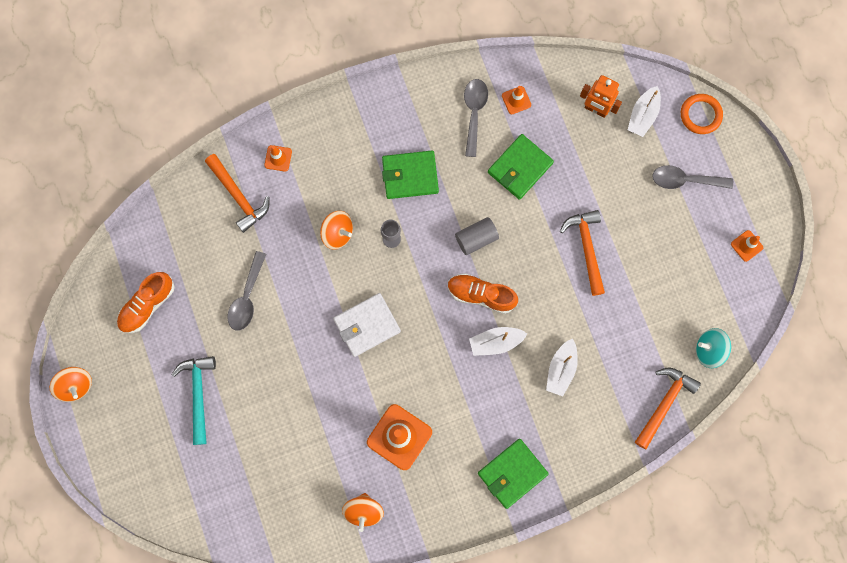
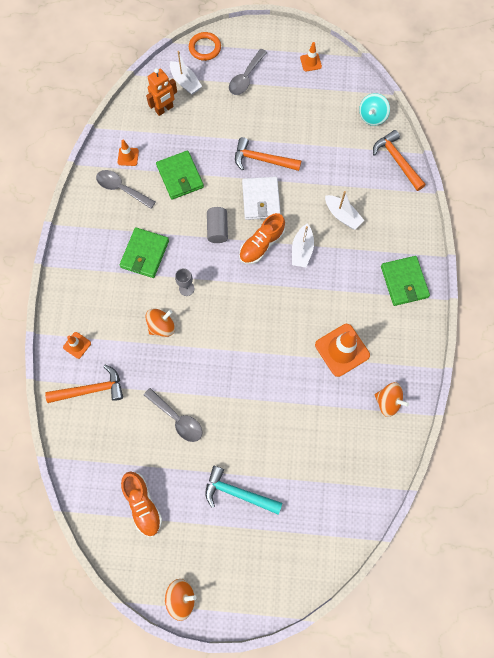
camera: 65 degrees left, 5 degrees down
white wallet [333,293,401,357] -> white wallet moved to [242,177,281,220]

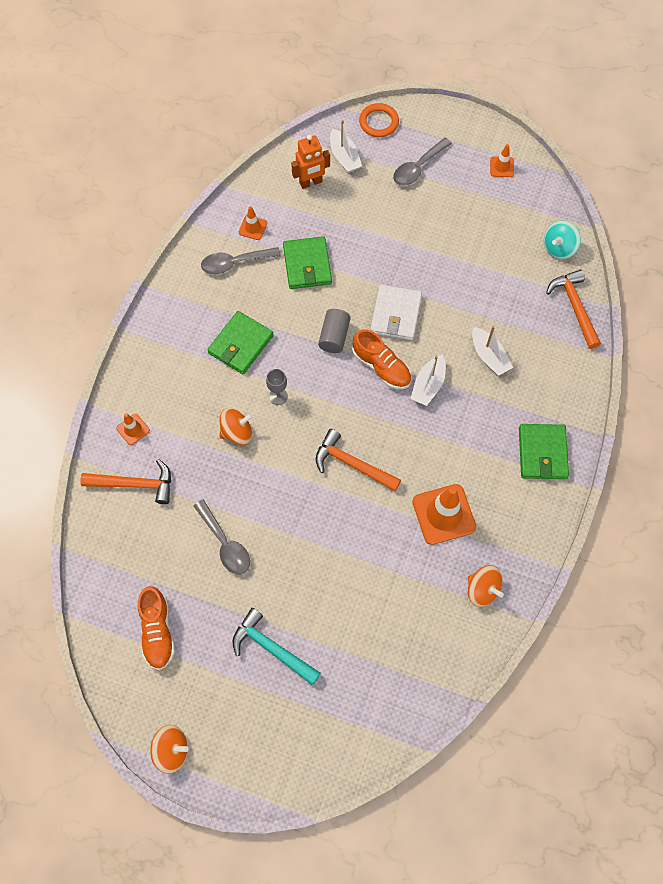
camera: 15 degrees right, 5 degrees down
grey spoon [96,170,156,209] -> grey spoon turned 60 degrees counterclockwise [201,247,281,274]
orange hammer [235,137,301,171] -> orange hammer moved to [315,429,401,491]
orange shoe [239,213,285,264] -> orange shoe turned 105 degrees counterclockwise [352,329,411,389]

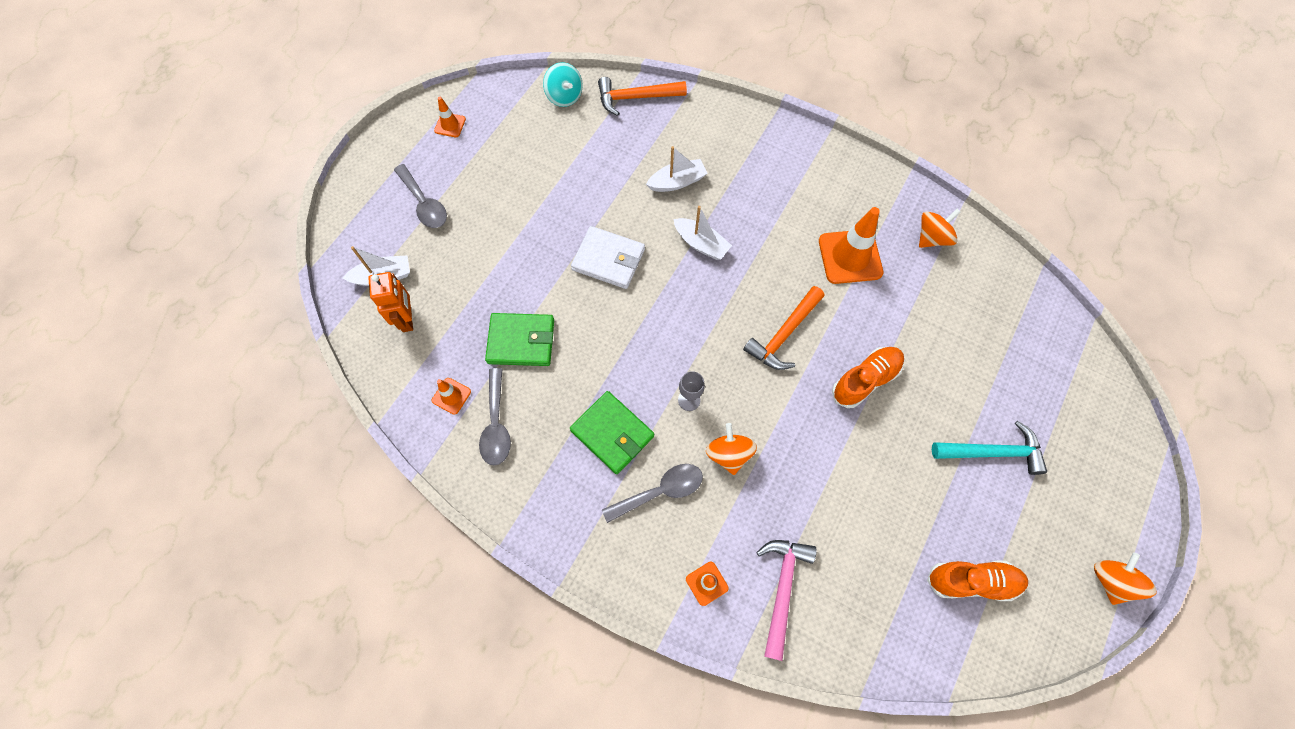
camera: 80 degrees left, 0 degrees up
orange hammer [81,459,171,504] -> pink hammer [756,540,817,661]
grey spoon [193,499,250,574] -> grey spoon moved to [602,464,703,523]
turquoise hammer [233,608,321,685] -> turquoise hammer turned 135 degrees counterclockwise [932,421,1047,475]
grey cylinder [318,309,351,353] -> none
orange shoe [352,329,411,389] -> orange shoe moved to [832,347,904,408]
orange ring [359,103,399,137] -> none
green wallet [519,424,569,479] -> none

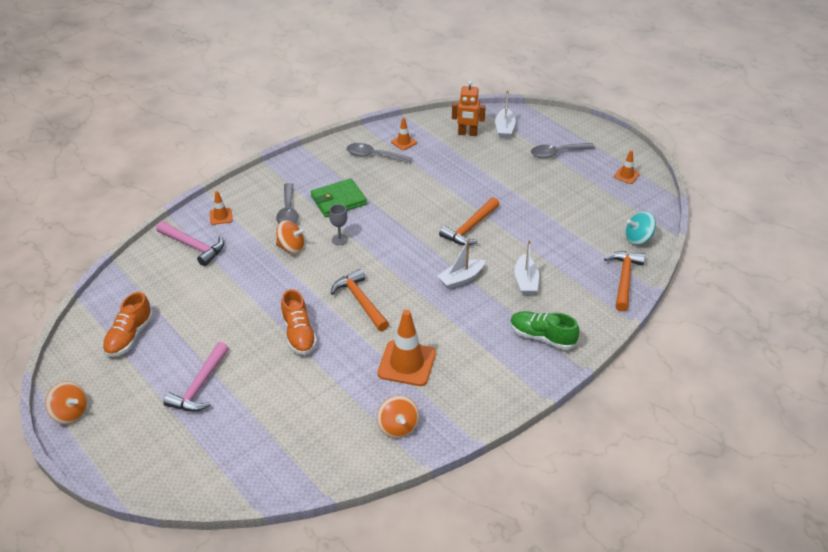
camera: 110 degrees right, 25 degrees down
green wallet [485,313,554,366] -> none
white wallet [571,226,645,289] -> orange hammer [439,197,499,245]
turquoise hammer [932,421,1047,475] -> pink hammer [163,342,229,412]
none -> green shoe [510,311,579,350]

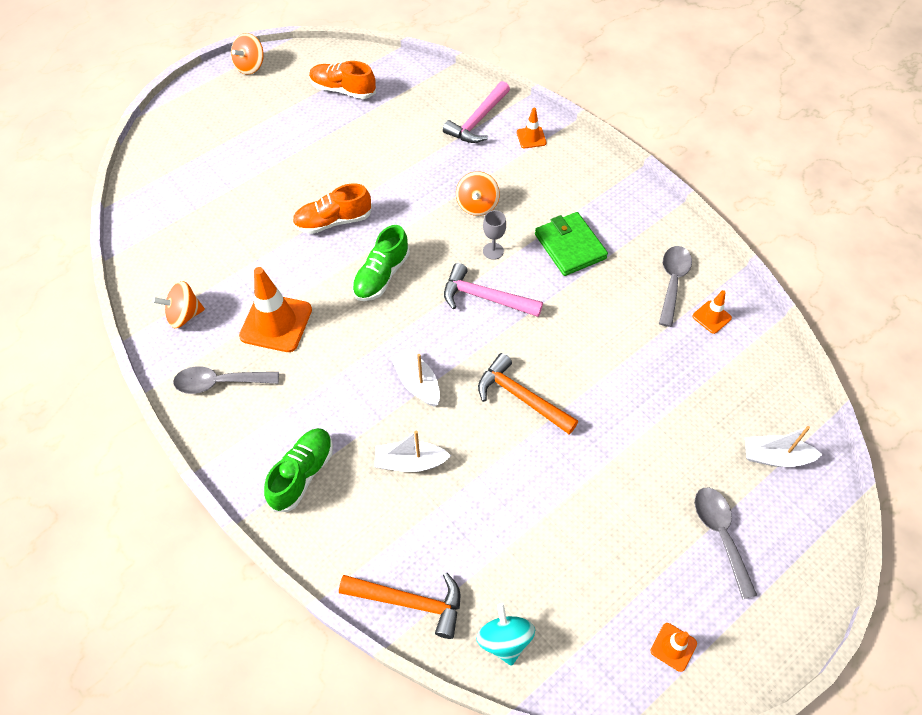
camera: 90 degrees right, 15 degrees up
pink hammer [163,342,229,412] -> pink hammer moved to [444,263,543,317]
grey spoon [276,183,298,224] -> grey spoon moved to [173,366,279,394]
orange hammer [331,269,389,331] -> green shoe [352,225,410,301]
orange robot [452,81,486,136] -> none

